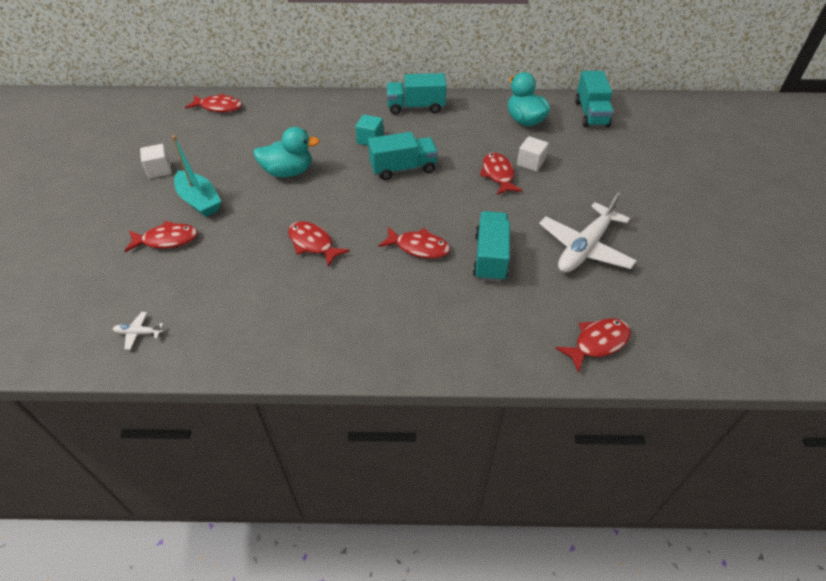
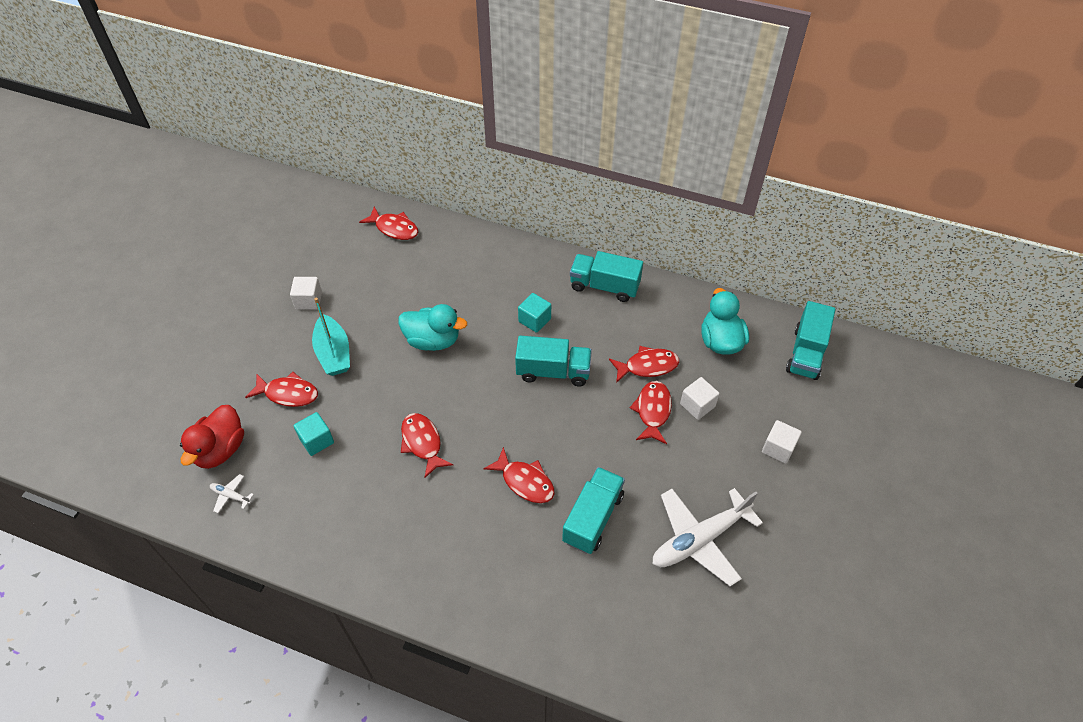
camera: 20 degrees right, 5 degrees up
red fish [555,319,631,373] -> red fish moved to [609,346,679,383]
none -> red duck [180,405,244,469]
none -> turquoise cube [294,412,334,456]
none -> white cube [762,420,802,464]

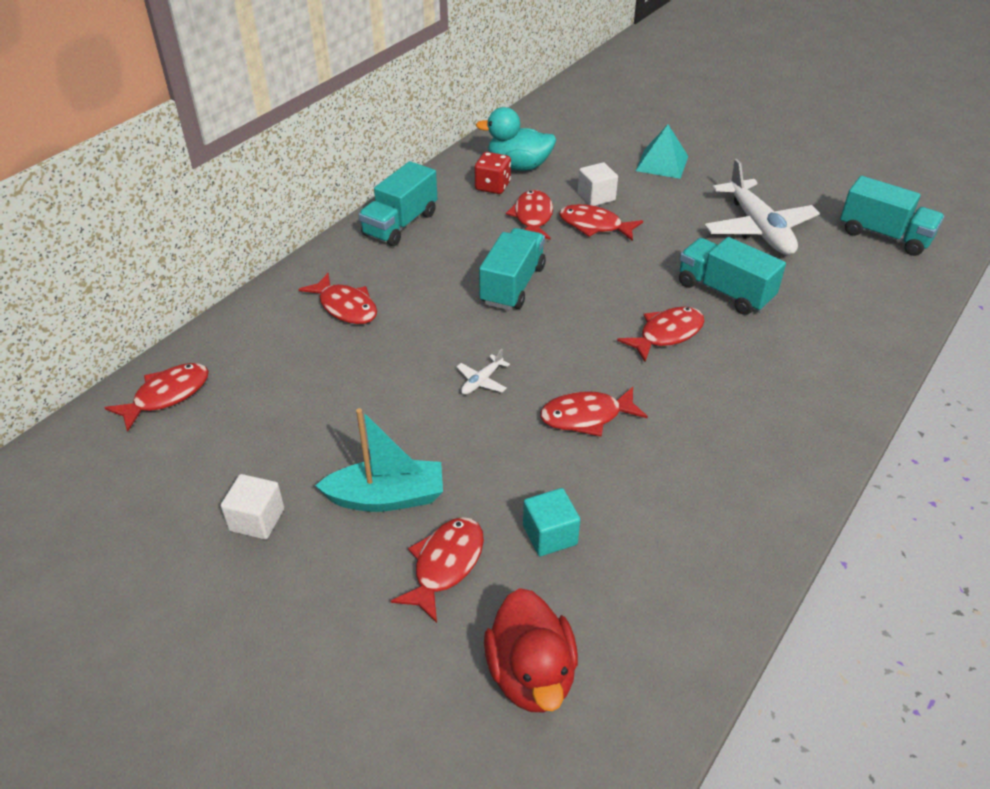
camera: 75 degrees left, 10 degrees down
red duck [180,405,244,469] -> red duck turned 45 degrees clockwise [484,588,578,712]
white plane [210,474,254,513] -> white plane moved to [456,349,510,395]
turquoise duck [398,304,467,351] -> none
turquoise cube [518,293,551,333] -> none
white cube [762,420,802,464] -> turquoise pyramid [636,124,688,179]
turquoise truck [786,301,836,380] -> turquoise truck moved to [840,176,944,256]
none -> red fish [299,273,377,324]
none -> red dice [475,152,511,194]

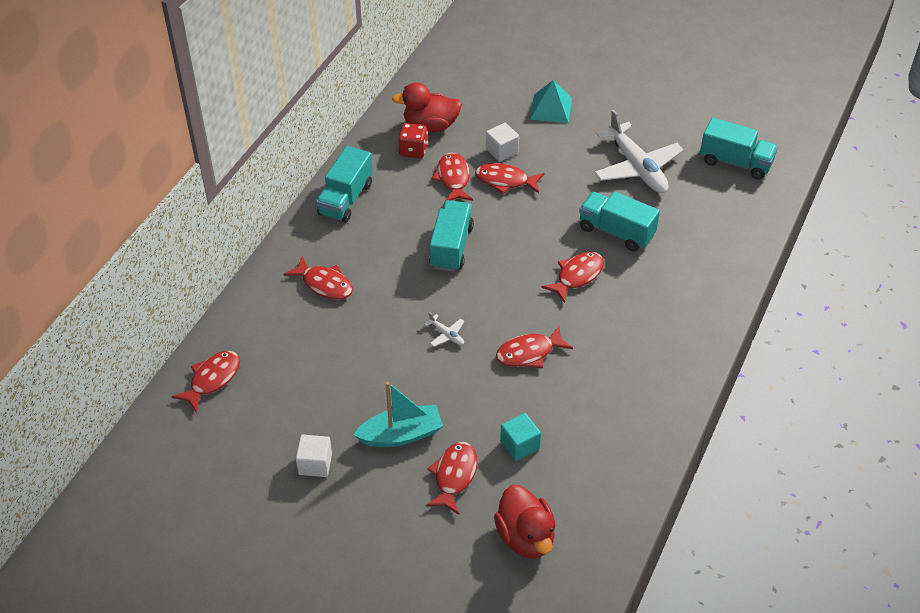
camera: 10 degrees left, 5 degrees up
white plane [456,349,510,395] -> white plane turned 75 degrees counterclockwise [424,312,465,346]
turquoise duck [476,107,556,171] -> red duck [392,82,462,132]

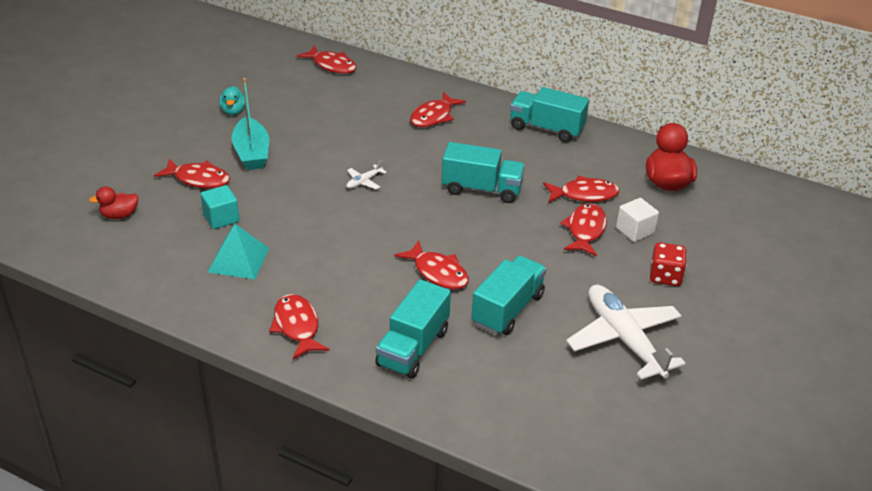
camera: 90 degrees right, 10 degrees down
white cube [296,435,332,477] -> turquoise duck [219,86,245,115]
red dice [398,123,428,158] -> red dice moved to [650,242,687,286]
red duck [494,485,556,559] -> red duck [89,186,139,219], size x0.57
red fish [496,326,573,368] -> red fish moved to [269,294,329,359]
turquoise pyramid [530,80,572,123] -> turquoise pyramid moved to [207,224,270,279]
white plane [594,110,684,193] -> white plane turned 90 degrees clockwise [566,285,686,380]
turquoise truck [700,117,778,180] -> turquoise truck moved to [375,280,451,379]

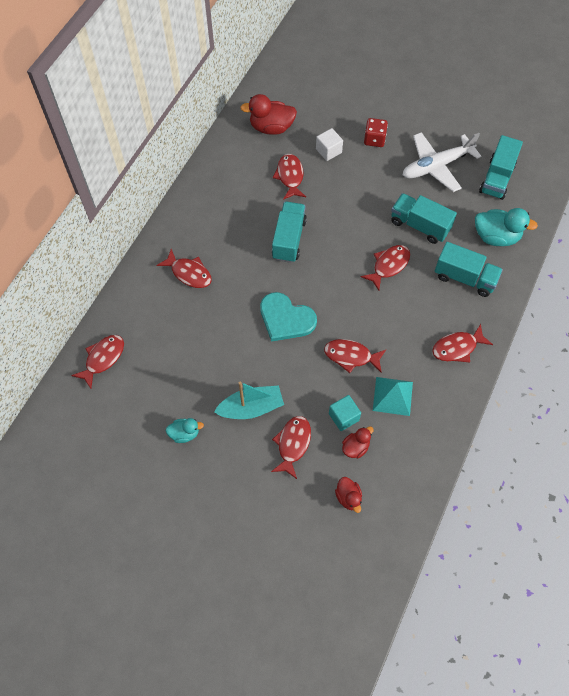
camera: 90 degrees left, 25 degrees up
white plane [347,160,387,189] -> turquoise heart [260,292,317,342]
turquoise truck [510,87,589,142] -> turquoise truck moved to [479,135,523,200]
red fish [560,203,607,256] -> red fish moved to [324,339,386,373]
none -> red duck [342,426,374,458]
none -> turquoise duck [475,208,538,246]

